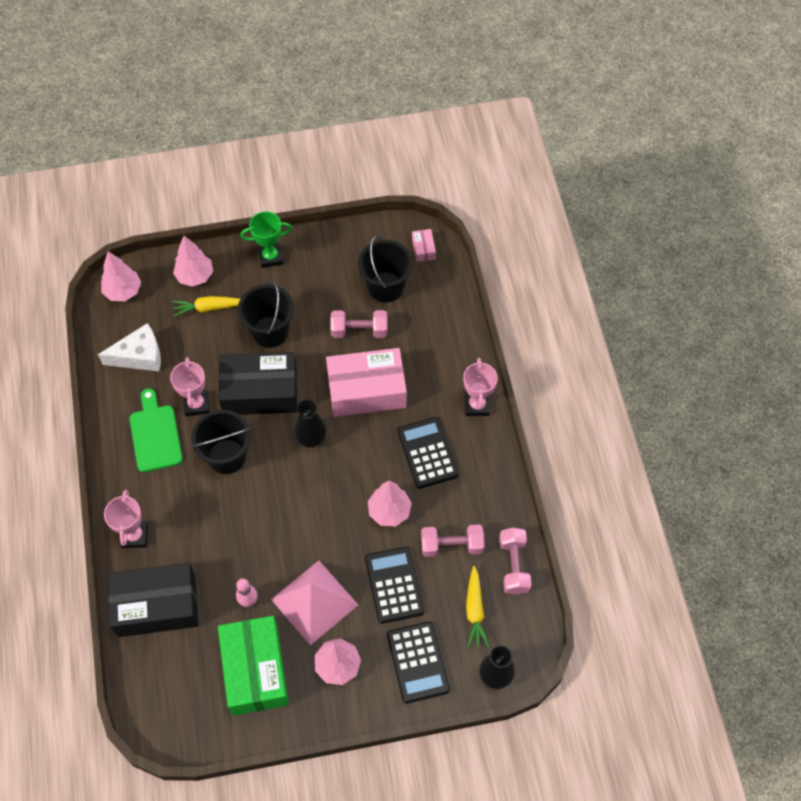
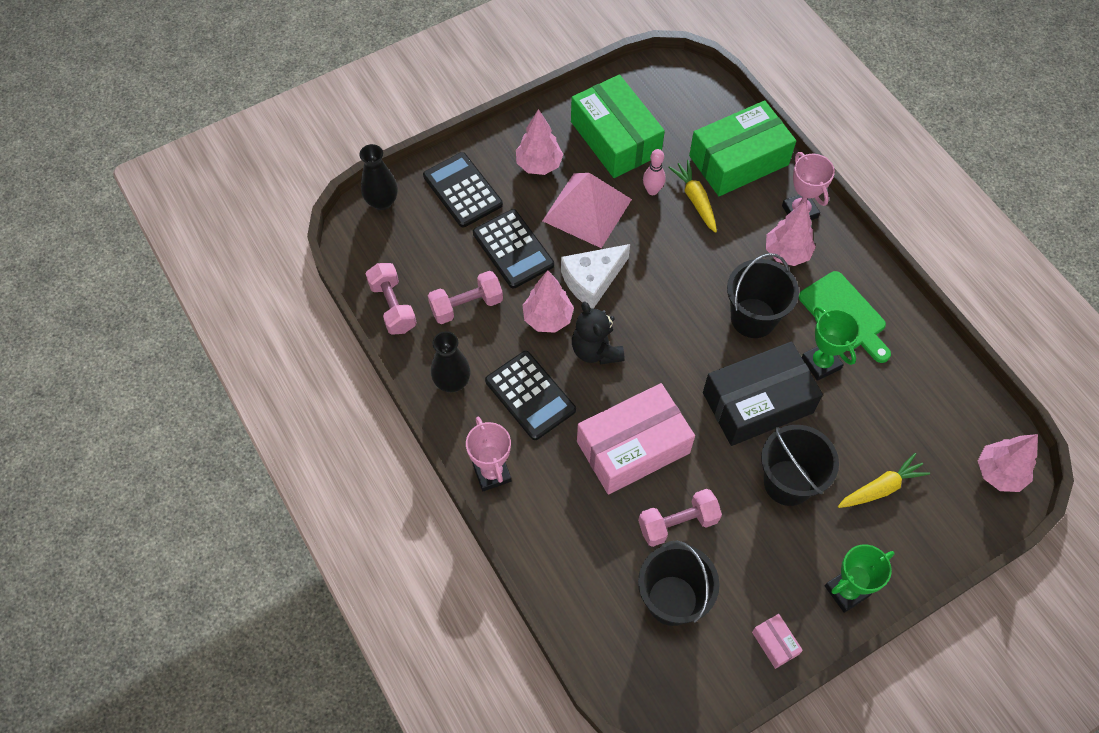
camera: 160 degrees right, 0 degrees up
white cheese [98,323,161,371] -> white cheese moved to [561,244,630,309]
black box [108,563,198,637] -> green box [689,100,796,196]
pink trophy [170,357,209,416] -> green trophy [802,306,860,381]
pink tree [173,236,213,287] -> pink tree moved to [766,202,816,266]
black vase [294,400,326,448] -> black vase moved to [431,331,471,392]
pink box [412,229,436,262] -> pink box moved to [752,614,803,669]
yellow carrot [466,566,490,648] -> yellow carrot moved to [668,160,717,233]
none -> black teddy bear [572,301,625,365]

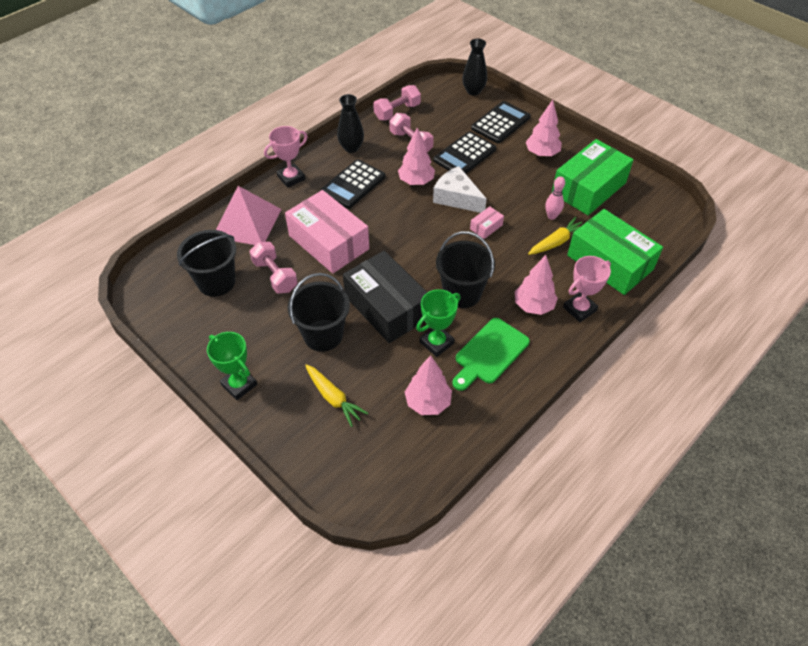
camera: 75 degrees right, 10 degrees down
pink pyramid [543,173,632,248] -> pink pyramid moved to [216,186,281,245]
black teddy bear [572,301,625,365] -> none
pink box [752,614,803,669] -> pink box moved to [470,206,504,239]
pink tree [978,434,1038,492] -> pink tree moved to [405,355,452,415]

